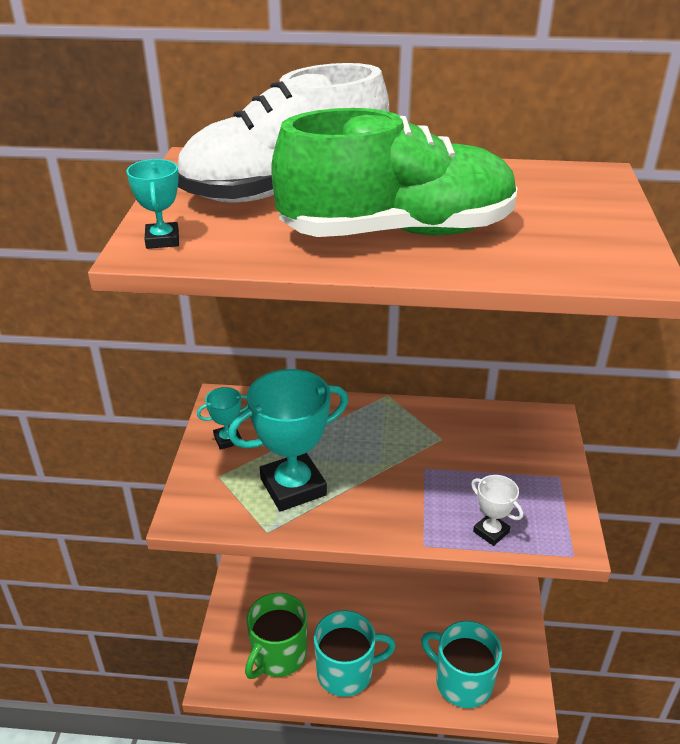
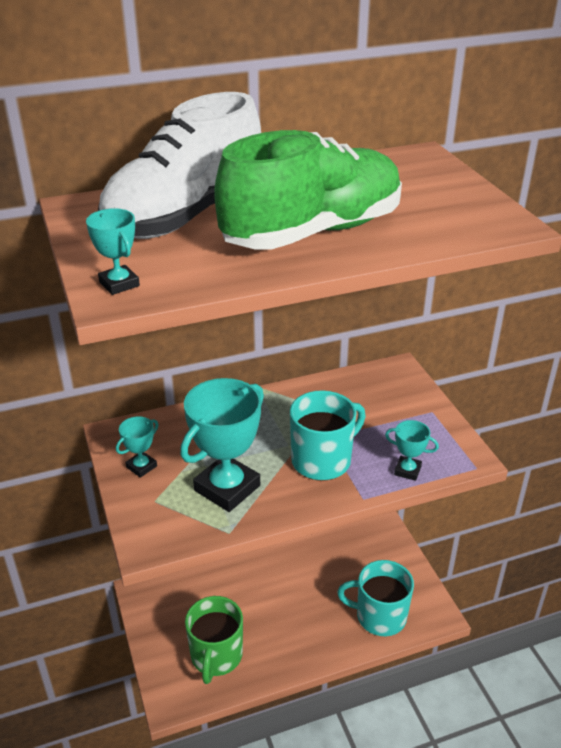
camera: 25 degrees left, 0 degrees up
turquoise mug [314,610,396,697] -> turquoise mug moved to [290,390,366,481]
white trophy [471,475,523,546] -> turquoise trophy [385,420,439,481]

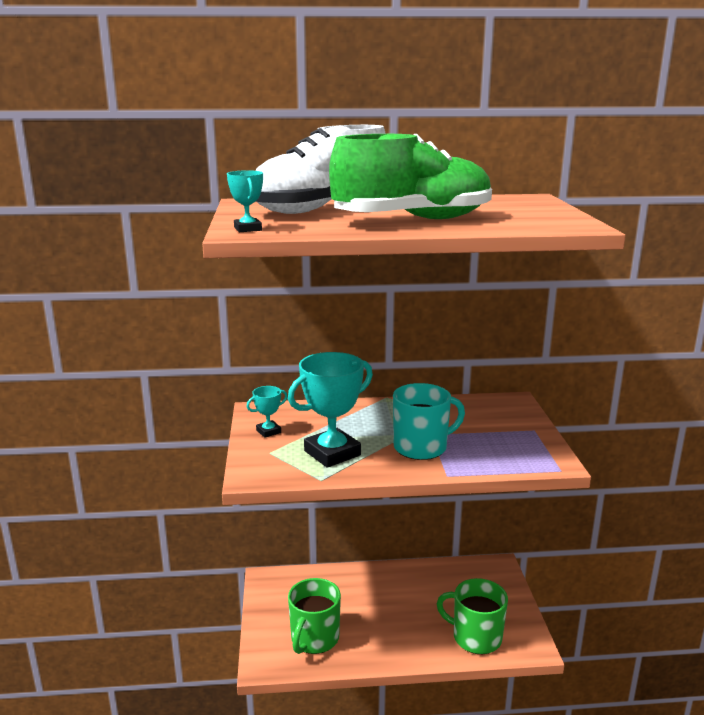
camera: 15 degrees right, 15 degrees down
turquoise mug [337,560,414,636] -> green mug [436,578,508,654]
turquoise trophy [385,420,439,481] -> none

